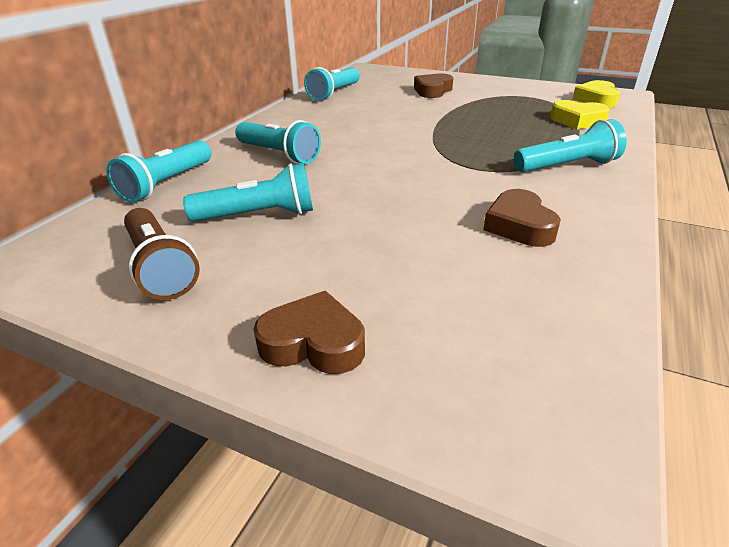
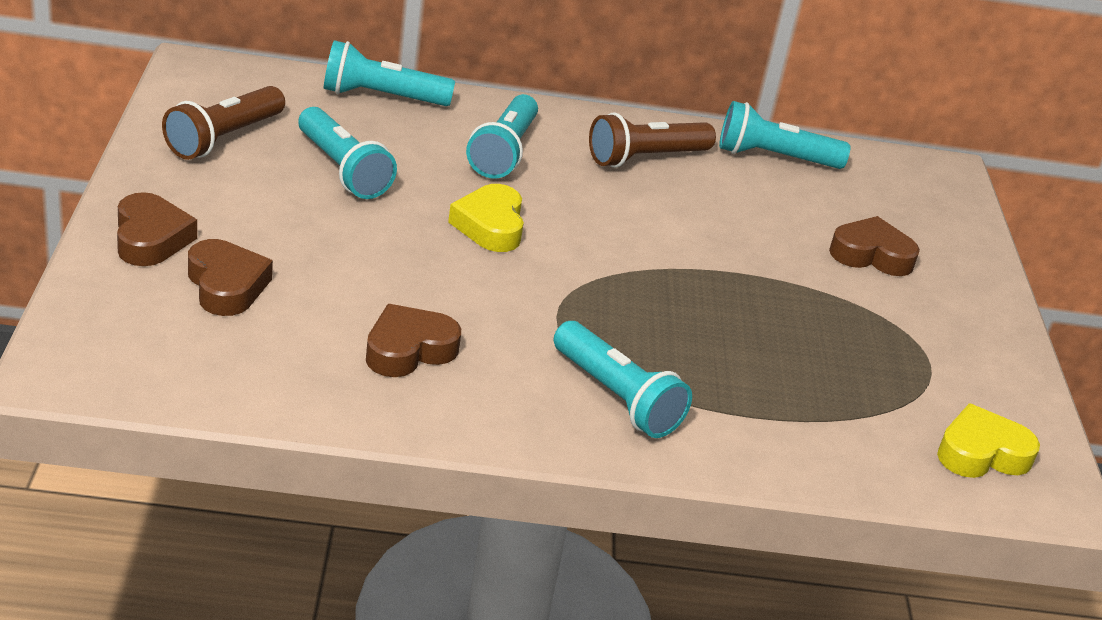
camera: 60 degrees right, 0 degrees up
yellow heart [550,100,610,129] -> yellow heart moved to [448,184,524,252]
none -> brown heart [188,239,273,316]
none -> brown flashlight [589,112,716,168]

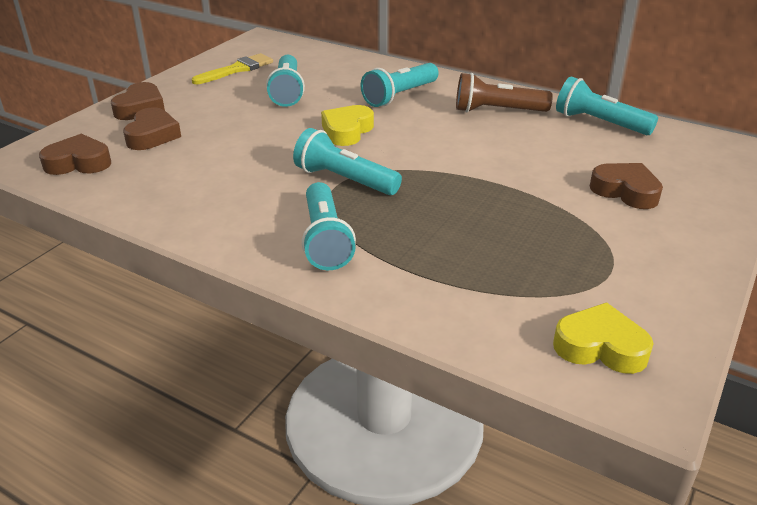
camera: 35 degrees right, 0 degrees up
brown flashlight [162,86,285,160] -> yellow brush [192,53,273,84]
turquoise flashlight [324,40,455,106] -> turquoise flashlight moved to [293,128,402,195]
brown heart [366,304,461,377] -> brown heart moved to [39,134,111,175]

